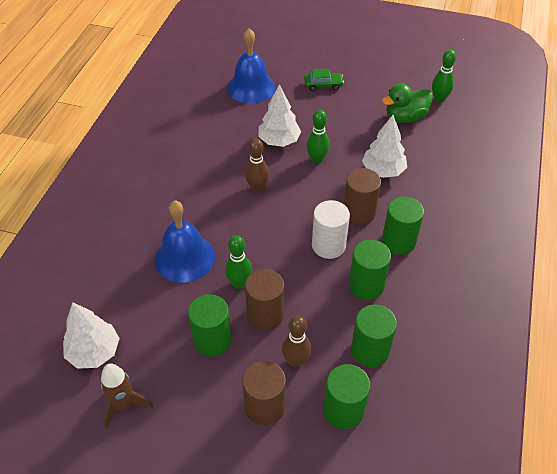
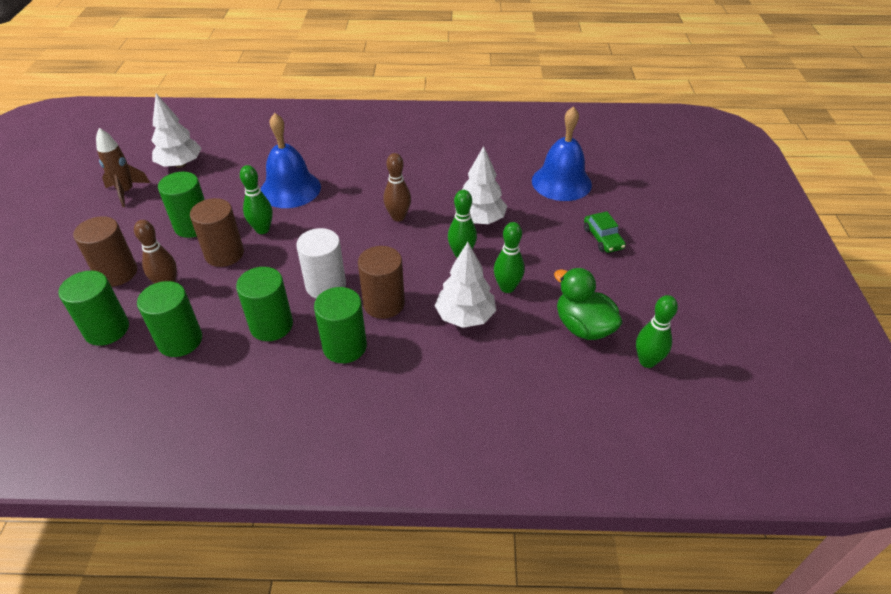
camera: 75 degrees right, 5 degrees down
none -> green bowling pin [494,222,525,293]

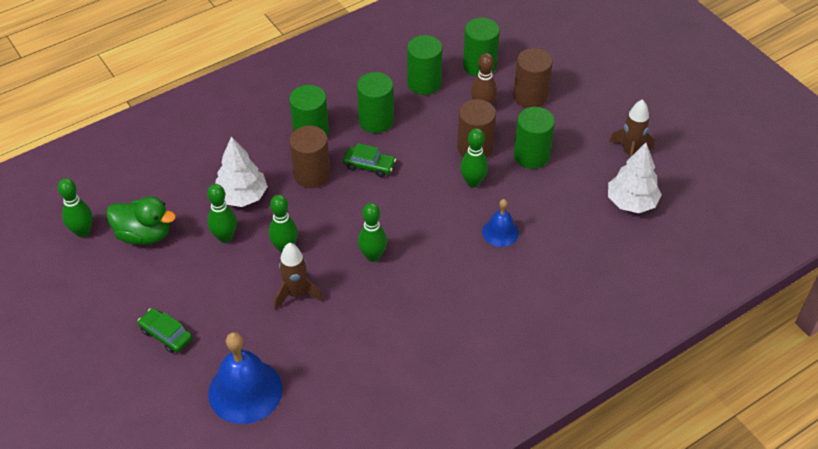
camera: 145 degrees right, 5 degrees up
blue bell [261,113,321,208] -> blue bell [482,199,519,247], size x0.55
white cylinder [296,228,346,298] -> green car [343,143,396,177]
brown bowling pin [384,153,411,222] -> green bowling pin [358,203,387,262]
white tree [455,146,507,224] -> brown rocket [274,243,323,311]

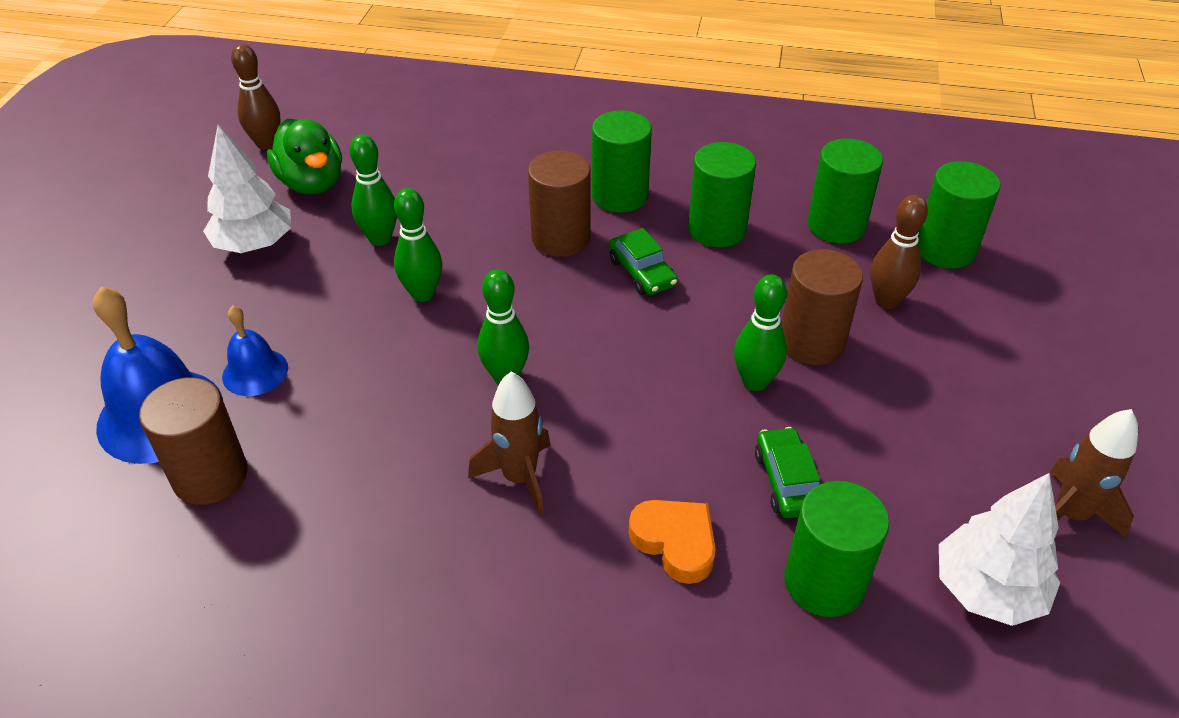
camera: 45 degrees right, 5 degrees down
green bowling pin [58,178,93,237] -> brown bowling pin [231,44,280,150]
green car [138,308,192,353] -> green car moved to [755,427,820,518]
white tree [215,136,268,207] -> white tree moved to [203,125,291,253]
brown rocket [274,243,323,311] -> brown rocket moved to [468,372,551,517]
blue bell [482,199,519,247] -> blue bell moved to [222,305,288,396]
brown cylinder [513,48,552,108] -> brown cylinder moved to [139,377,248,505]
green cylinder [514,107,555,169] -> green cylinder moved to [784,481,889,617]
none -> orange heart [629,500,716,584]

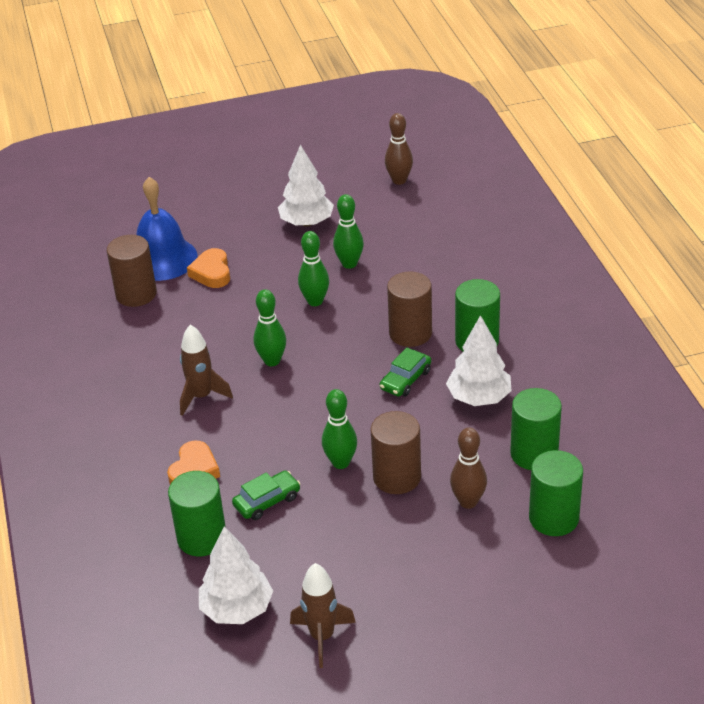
camera: 65 degrees right, 5 degrees down
blue bell [222,305,288,396] -> orange heart [187,248,230,288]
green duck [267,119,342,195] -> none
green cylinder [688,142,756,248] -> white tree [446,315,512,406]

